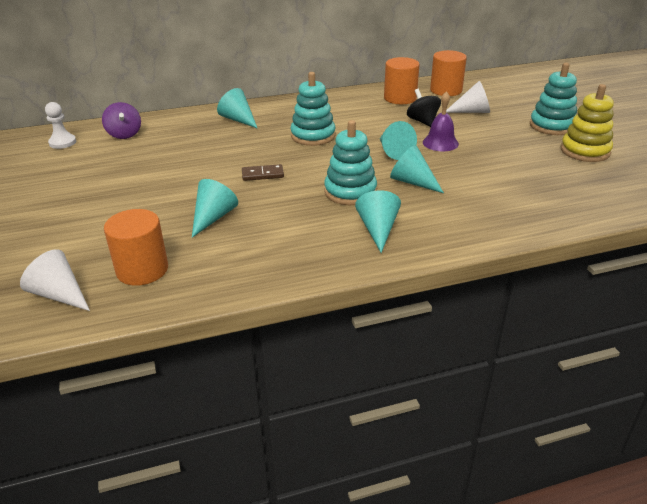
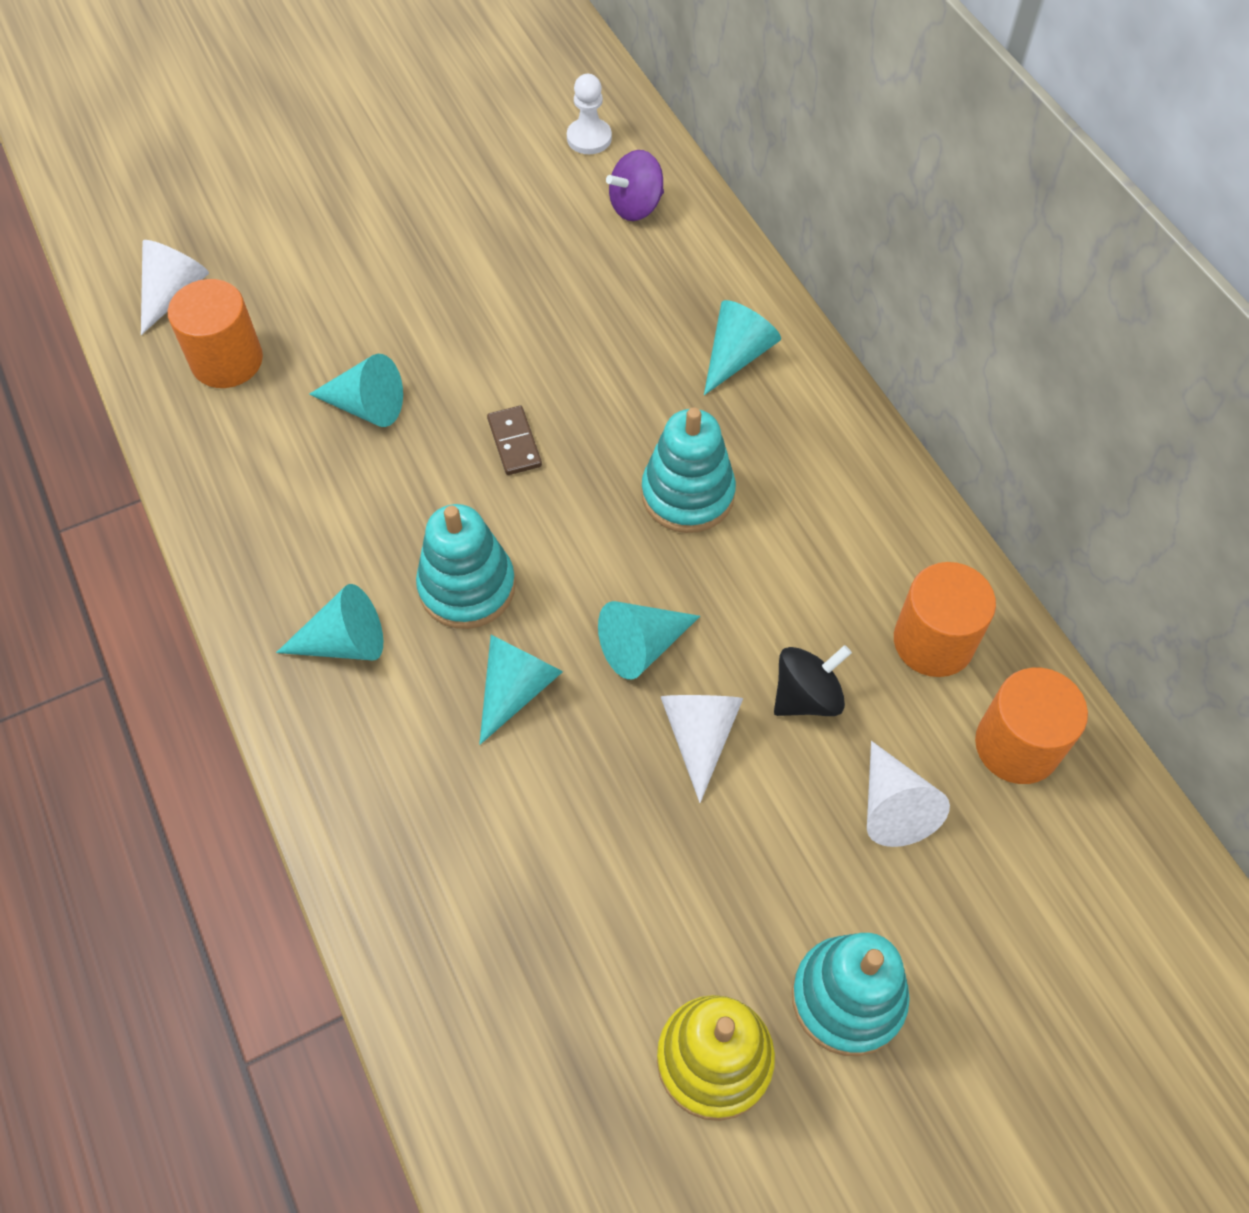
camera: 80 degrees right, 25 degrees up
purple bell [423,91,459,151] -> white cone [661,695,743,803]

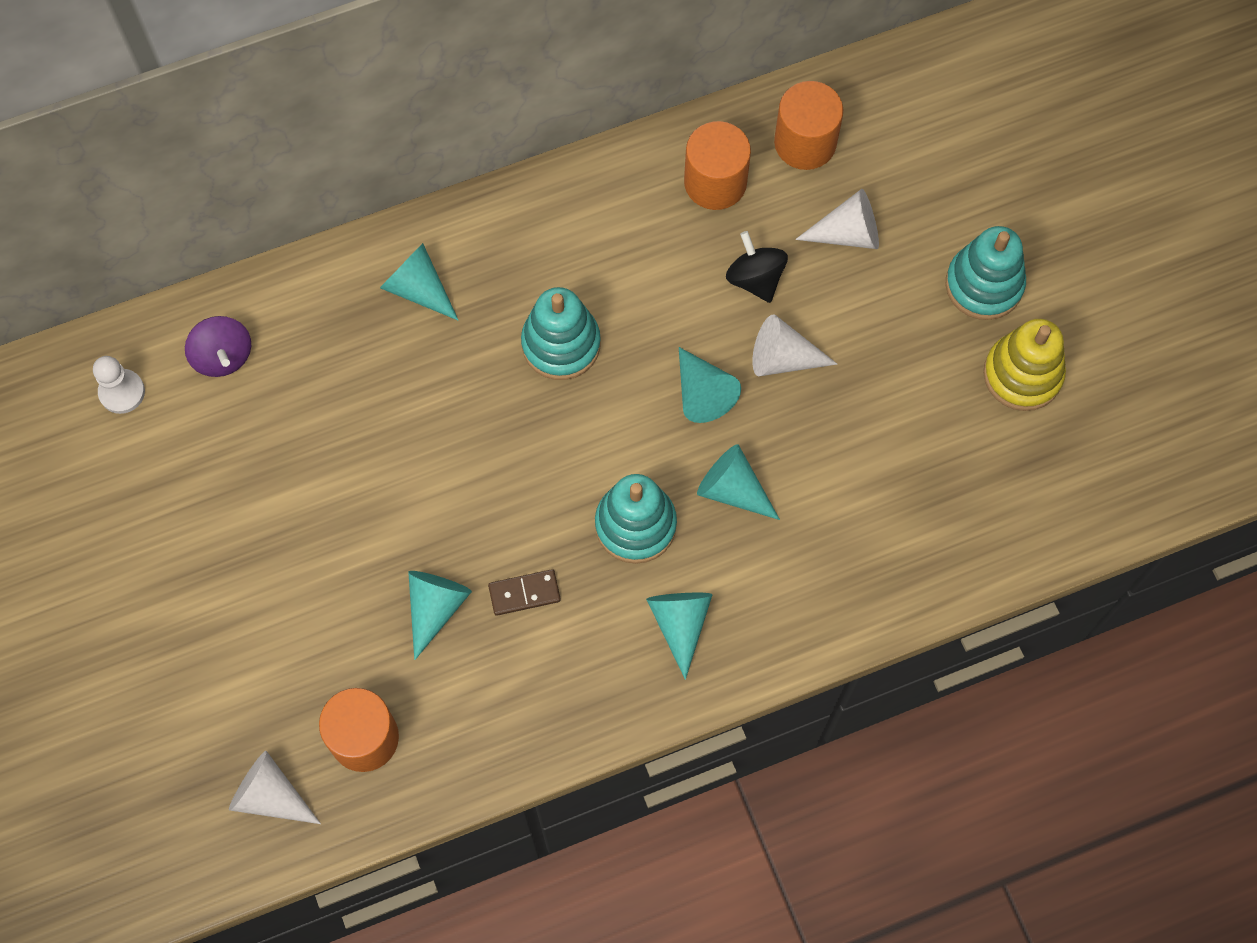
camera: 85 degrees left, 10 degrees up
brown domino [487,406,542,475] -> brown domino moved to [488,569,561,616]

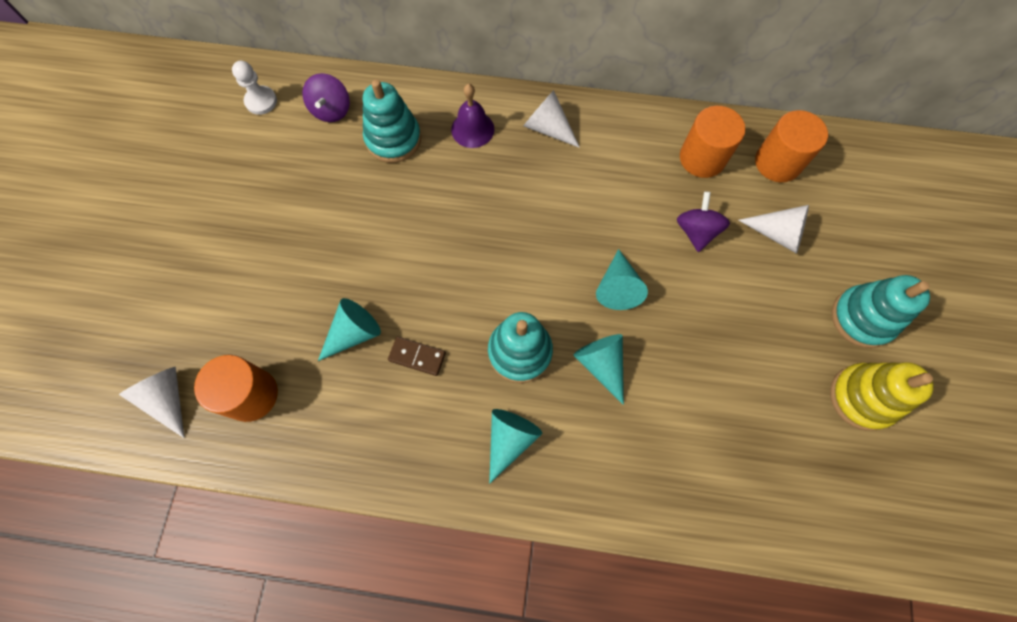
camera: 30 degrees right, 0 degrees up
turquoise cone [380,243,458,320] -> purple bell [451,84,495,148]
turquoise stacking toy [521,287,601,380] -> turquoise stacking toy moved to [363,80,421,163]
black spinning top [726,231,788,303] -> purple spinning top [677,191,730,252]
white cone [753,314,837,376] -> white cone moved to [523,90,580,148]

